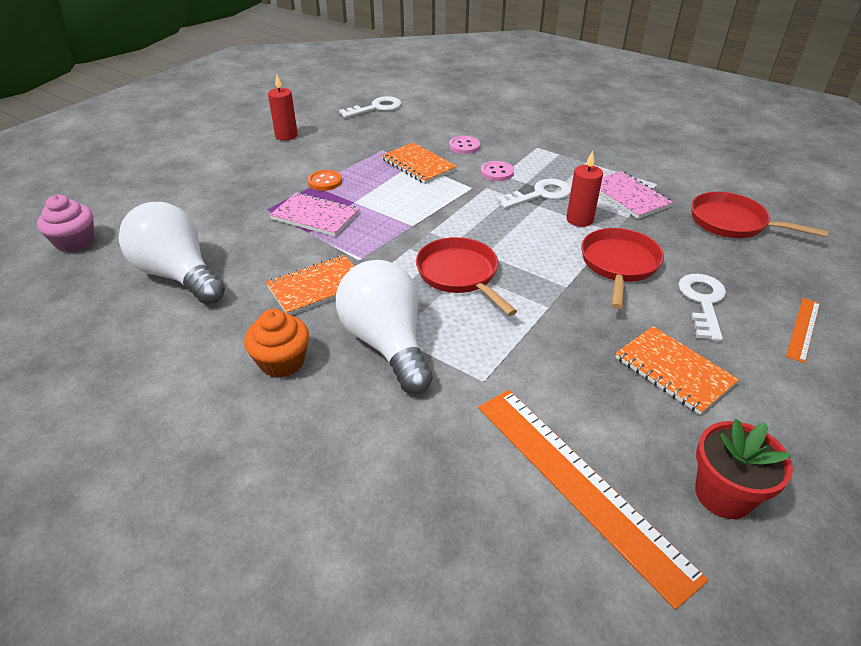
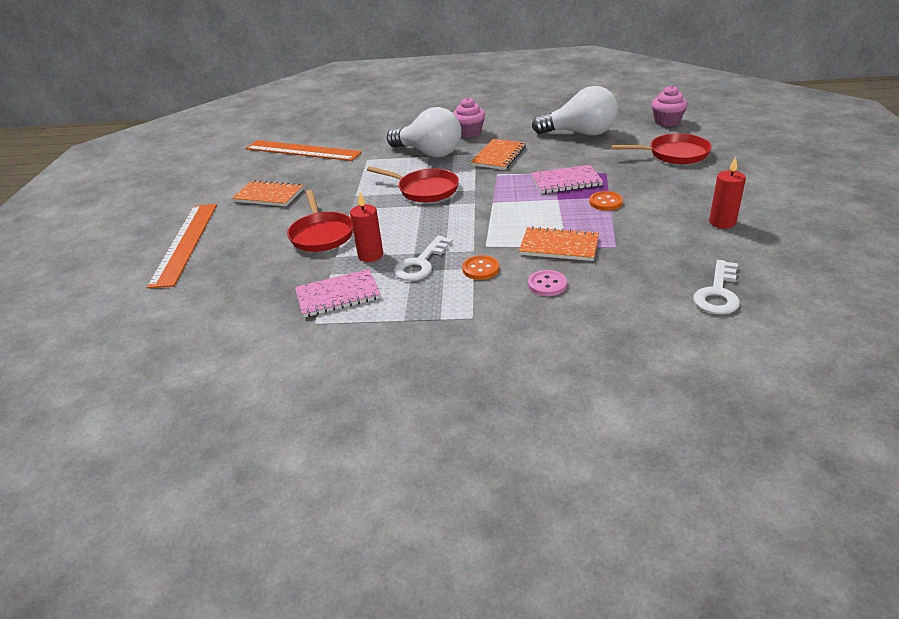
camera: 150 degrees right, 5 degrees down
orange cupcake [244,309,309,378] -> pink cupcake [453,97,485,138]
pink button [481,161,514,181] -> orange button [462,255,499,280]
pink notebook [599,171,673,219] -> pink notebook turned 45 degrees counterclockwise [295,269,381,318]
white key [678,274,726,341] -> none
red pan [691,192,829,238] -> red pan moved to [611,133,712,164]
red flower pot [695,419,793,519] -> none
orange ruler [786,298,820,363] -> orange ruler [147,204,217,288], size x2.11

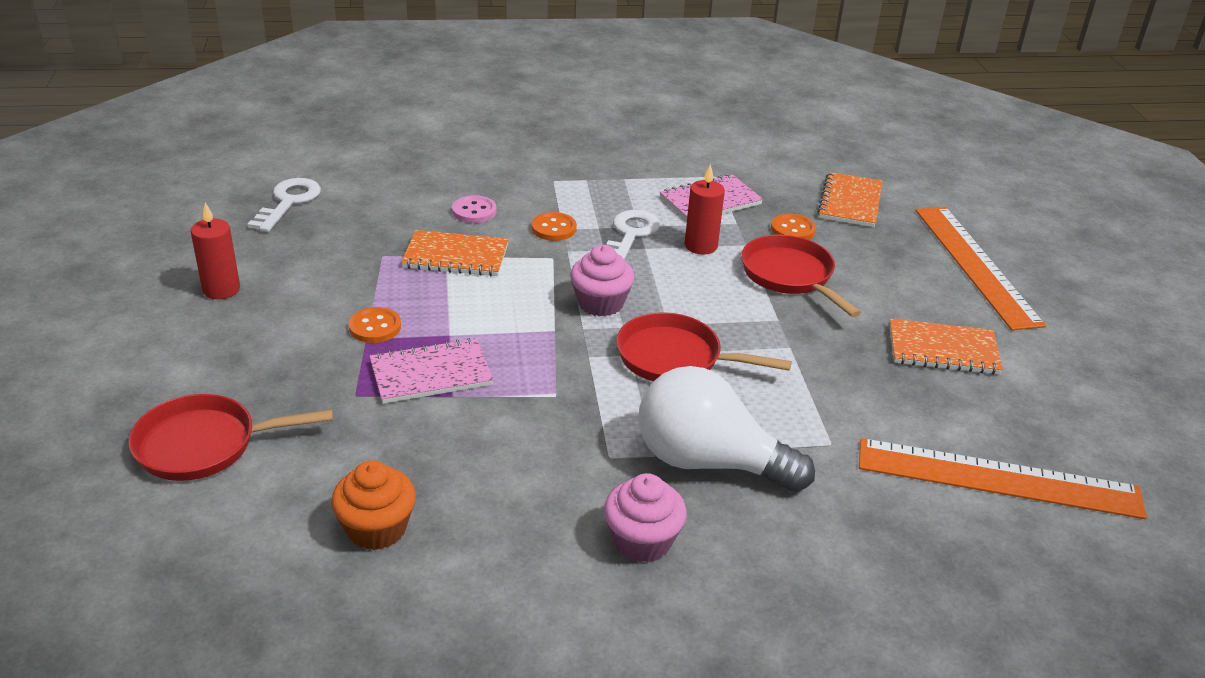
camera: 165 degrees right, 0 degrees up
orange notebook [471,139,526,170] -> orange notebook moved to [817,172,882,227]
white light bulb [532,86,618,135] -> orange cupcake [331,461,416,550]
pink cupcake [652,85,688,127] -> pink cupcake moved to [570,245,634,317]
none -> orange button [771,213,816,240]

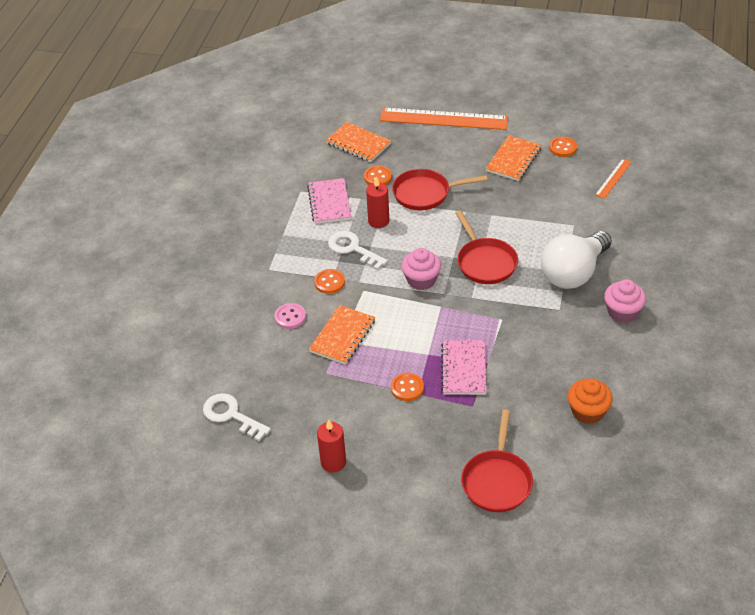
camera: 65 degrees left, 10 degrees up
red pan [616,312,792,381] -> red pan turned 60 degrees counterclockwise [456,210,518,284]
orange ruler [859,438,1147,519] -> orange ruler [595,159,632,199], size x0.47
none -> orange button [549,137,577,157]

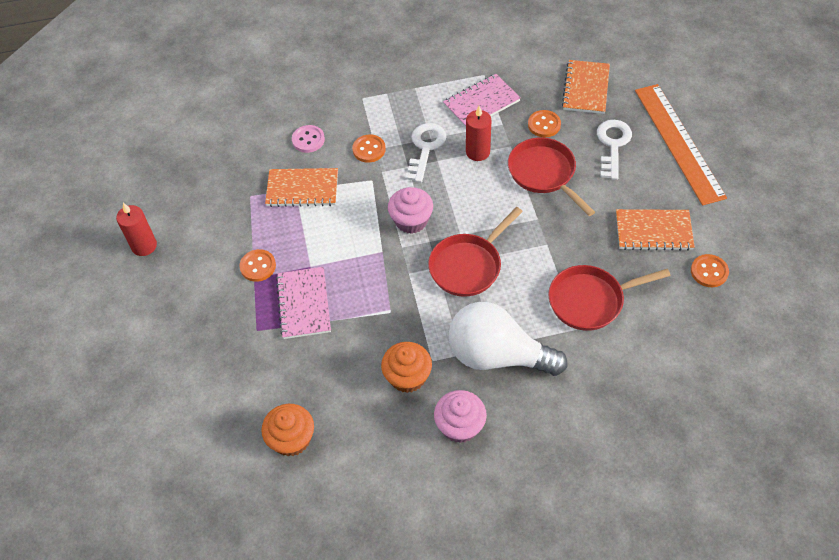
camera: 65 degrees right, 10 degrees up
white key [203,393,271,441] -> white key moved to [597,120,632,180]
pink notebook [441,340,487,395] -> pink notebook turned 75 degrees counterclockwise [276,267,331,339]
red pan [461,409,533,512] -> red pan moved to [548,265,670,331]
orange ruler [595,159,632,199] -> none
none -> orange cupcake [381,342,432,393]

